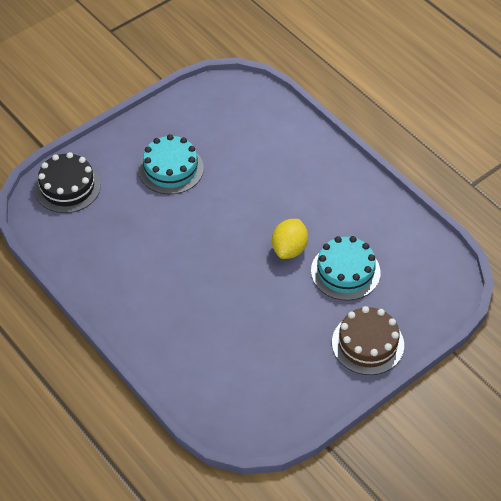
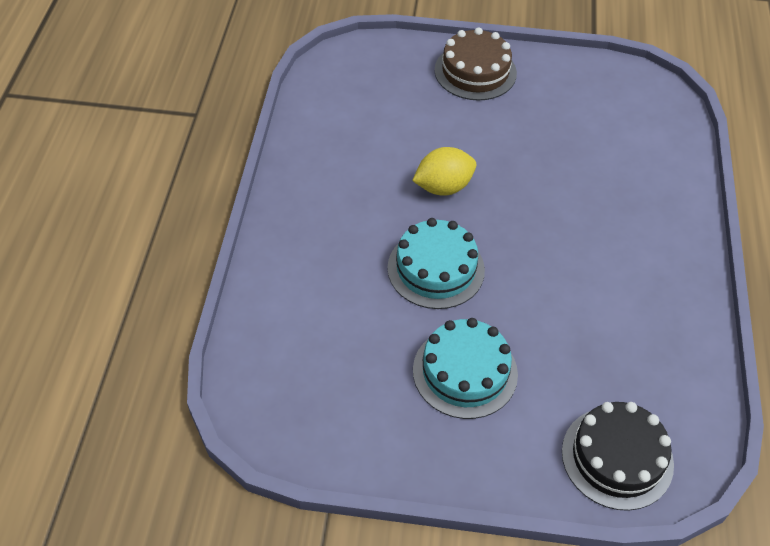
camera: 135 degrees left, 0 degrees up
turquoise cake [311,236,381,301] -> turquoise cake moved to [387,218,485,309]

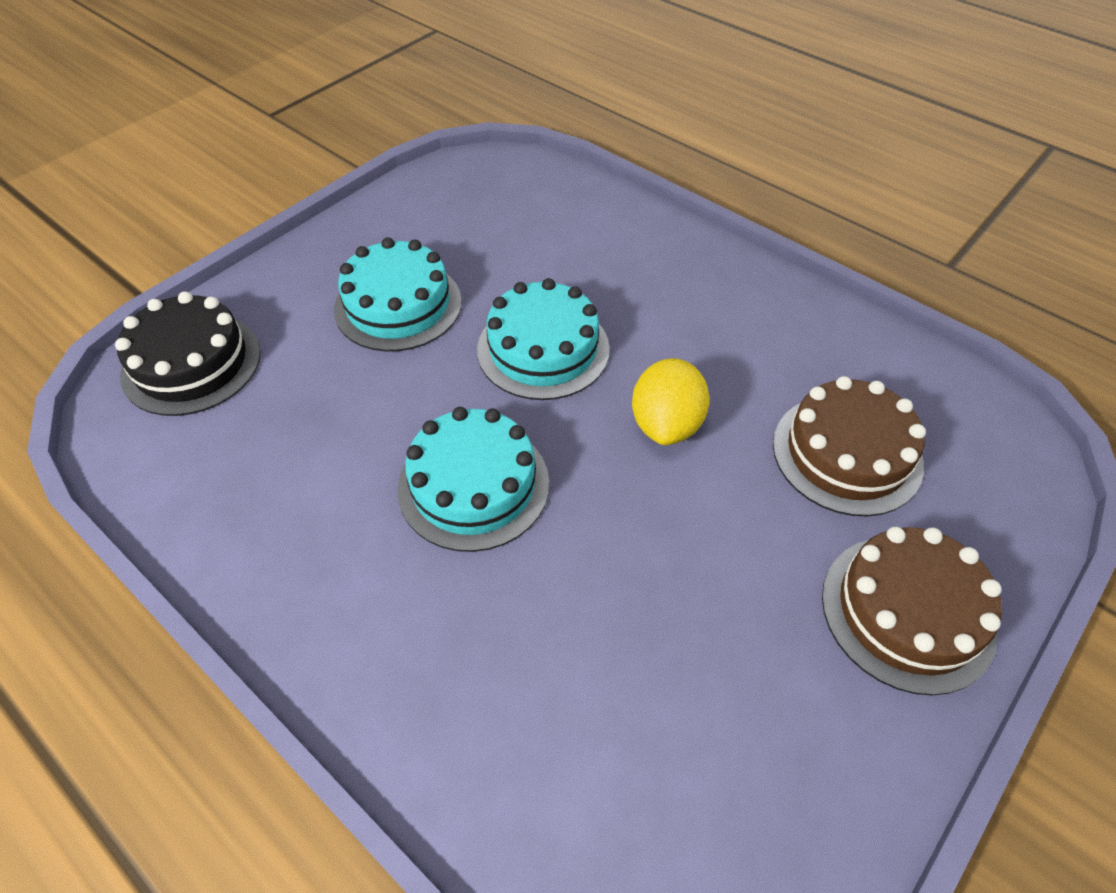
camera: 125 degrees right, 0 degrees up
none -> turquoise cake [398,407,549,552]
none -> brown cake [773,376,926,516]

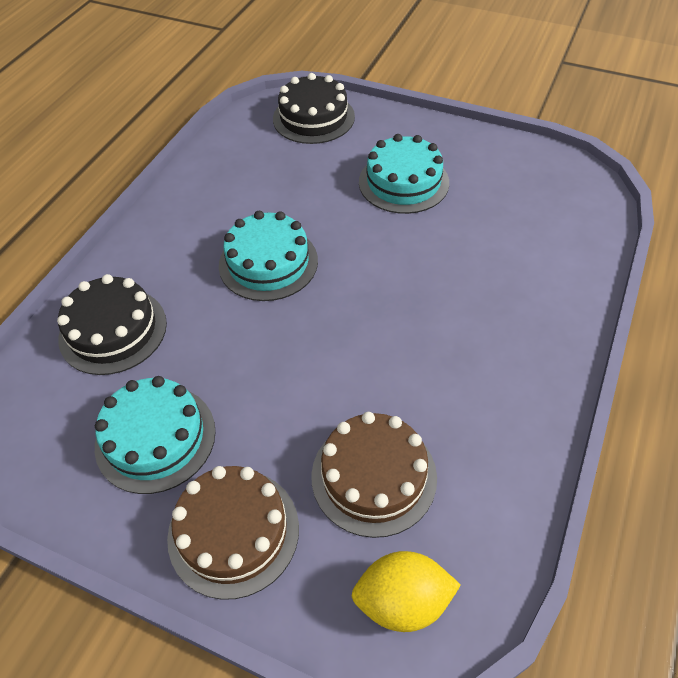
camera: 75 degrees right, 0 degrees up
turquoise cake [477,278,610,400] -> turquoise cake moved to [95,376,216,494]
yellow lemon [632,358,710,445] -> yellow lemon moved to [351,551,461,632]
none -> black cake [57,274,167,375]

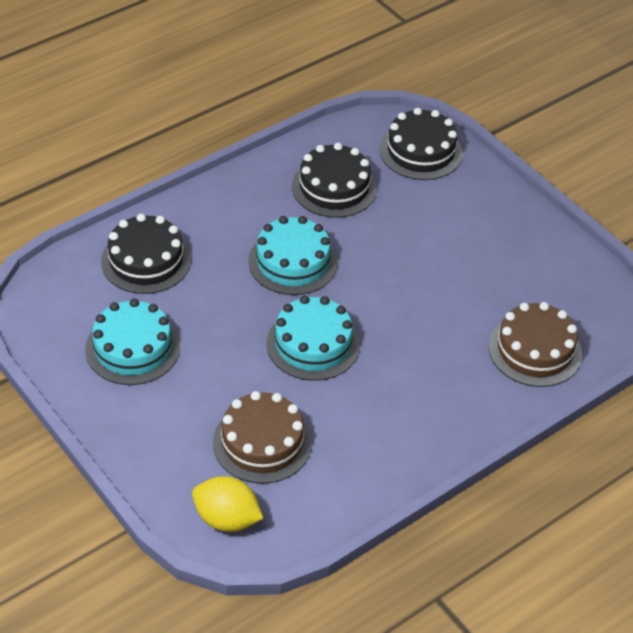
camera: 25 degrees right, 5 degrees down
brown cake [167,466,299,600] -> brown cake moved to [489,302,582,387]
turquoise cake [359,134,449,214] -> turquoise cake moved to [267,296,360,381]
none -> black cake [292,143,377,218]

